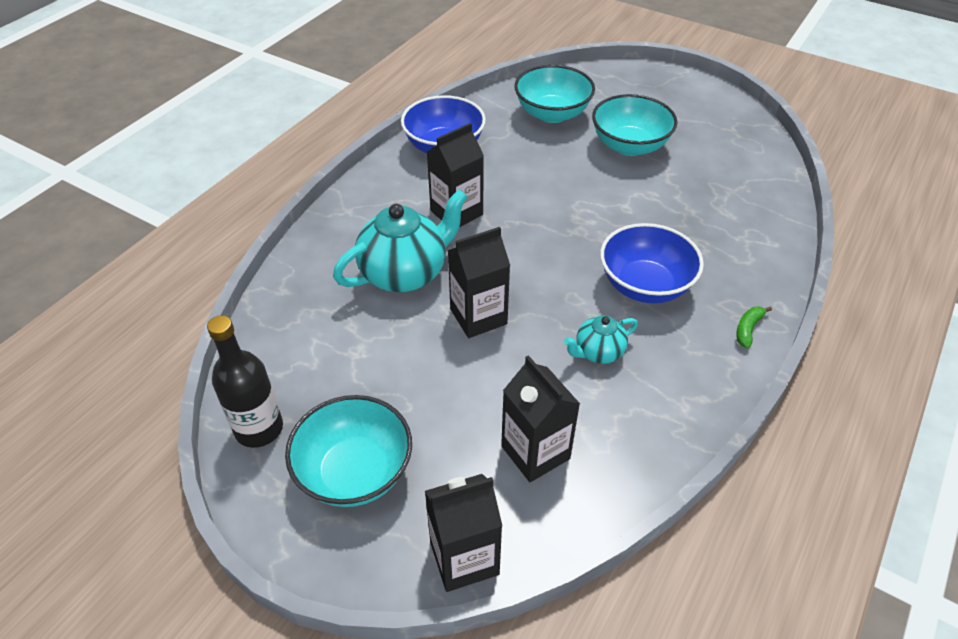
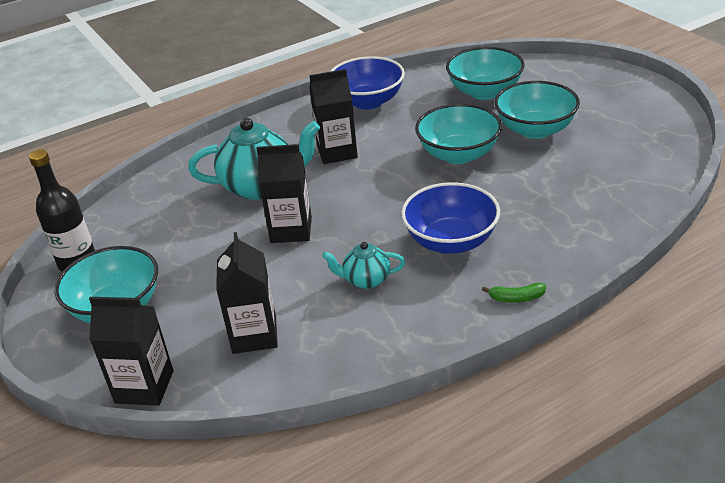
camera: 30 degrees right, 10 degrees down
green banana [736,306,772,348] -> green banana turned 150 degrees counterclockwise [482,282,546,303]
none -> turquoise bowl [415,104,502,164]

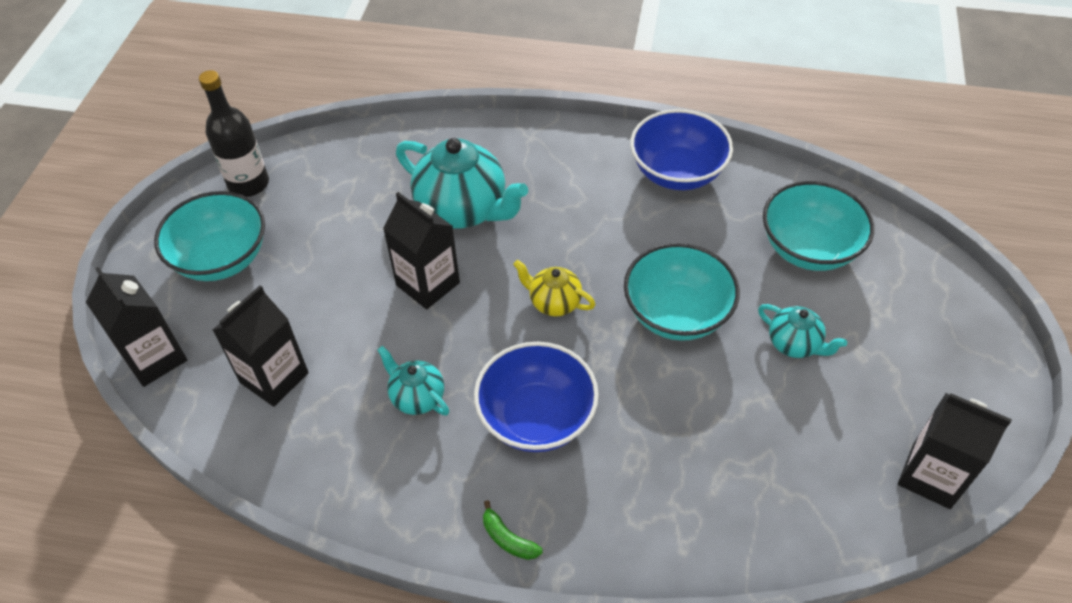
camera: 40 degrees right, 15 degrees up
black carton [309,69,358,164] -> black carton moved to [898,393,1012,509]
turquoise bowl [494,81,580,139] -> turquoise teapot [758,304,847,358]
none -> yellow teapot [513,260,595,317]

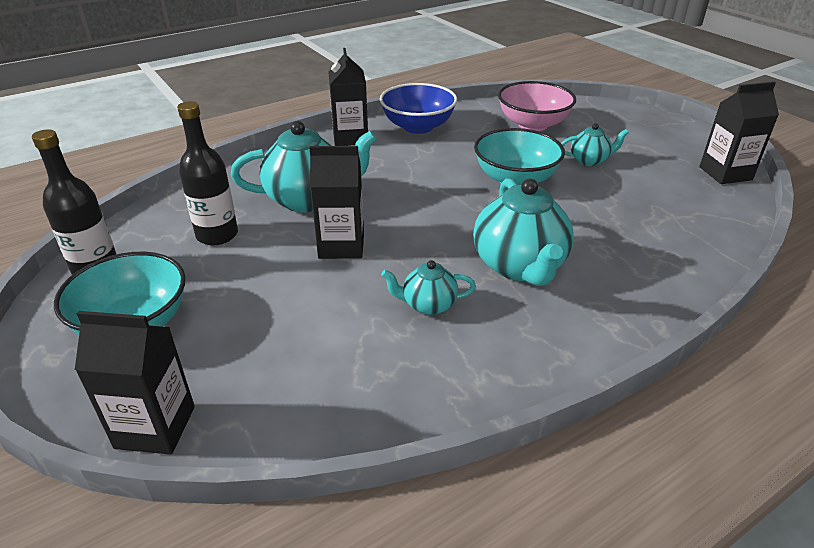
camera: 45 degrees left, 15 degrees down
black carton [213,285,309,407] -> black carton moved to [329,48,368,146]
blue bowl [474,342,599,452] -> turquoise teapot [473,178,574,286]
green banana [483,500,543,560] -> none
yellow teapot [513,260,595,317] -> none
turquoise bowl [763,181,874,271] -> pink bowl [498,81,576,131]
none -> black bottle [177,101,238,245]

